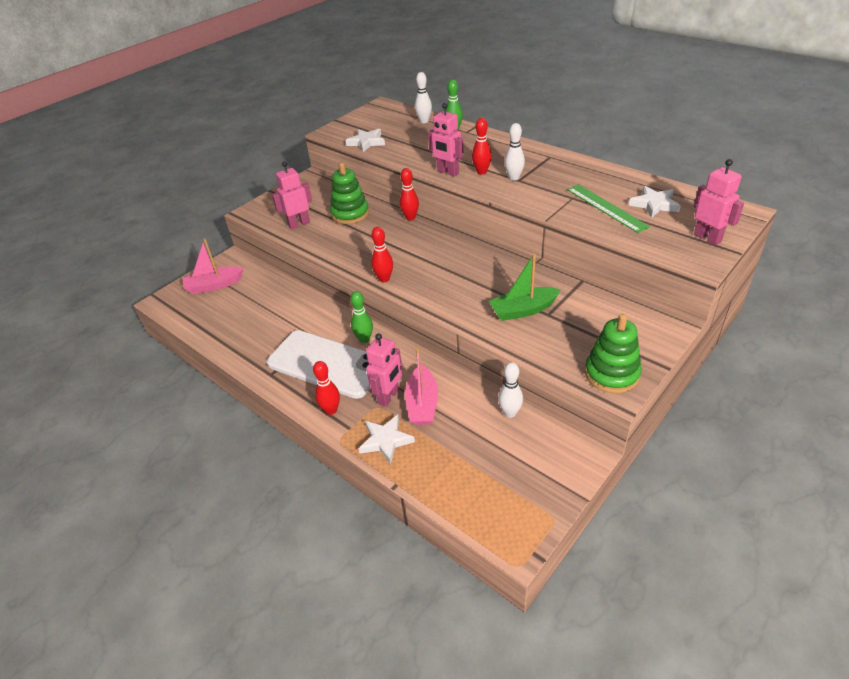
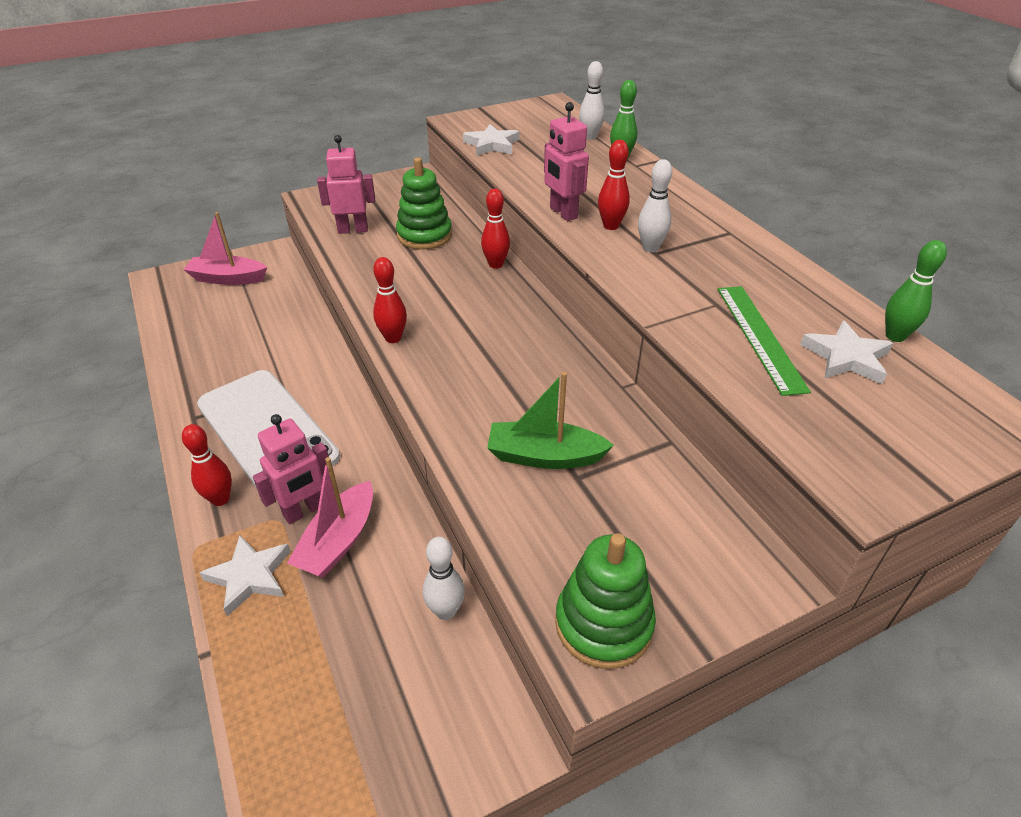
camera: 20 degrees right, 0 degrees up
green bowling pin [350,291,373,343] -> green bowling pin moved to [885,240,947,342]
pink robot [694,159,744,245] -> none

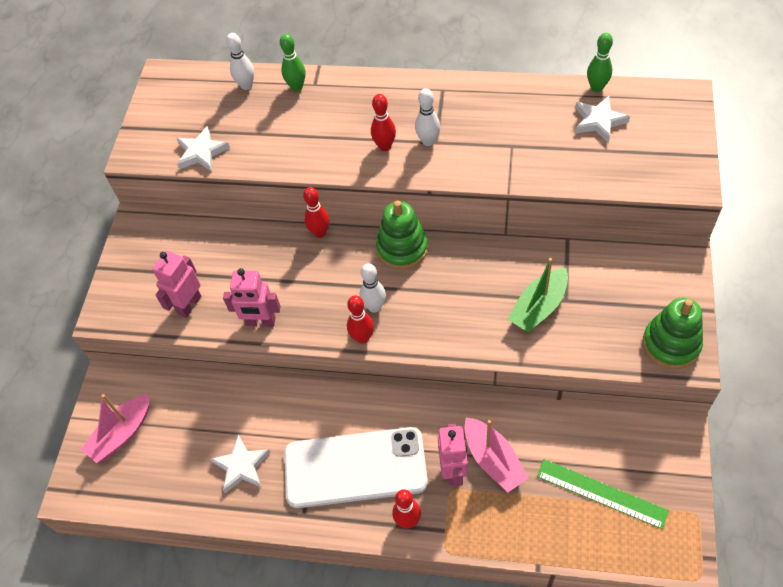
camera: 50 degrees left, 15 degrees up
white star [200,535,291,616] -> white star moved to [210,435,271,493]
green stacking toy [396,158,452,250] -> green stacking toy moved to [376,201,428,270]
white bowling pin [423,537,465,620] -> white bowling pin moved to [359,263,386,313]
pink robot [544,102,589,221] -> pink robot moved to [223,268,281,326]
green ruler [717,286,811,396] -> green ruler moved to [537,459,669,529]

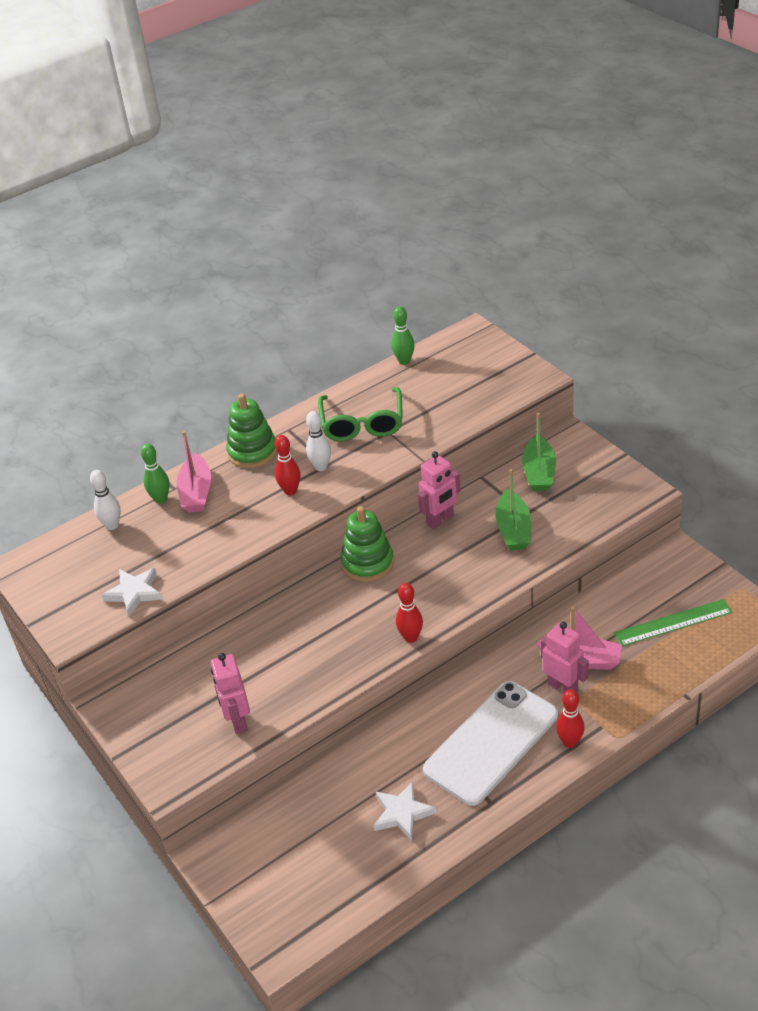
camera: 45 degrees left, 15 degrees down
pink boat [81,394,150,463] -> pink boat moved to [177,431,211,513]
pink robot [223,268,281,326] -> pink robot moved to [418,451,461,529]
red bowling pin [303,187,330,238] -> none
white bowling pin [359,263,386,313] -> none
white star [575,96,630,143] -> none
green stacking toy [643,297,703,369] -> green stacking toy moved to [226,393,277,468]
none -> green glasses [318,387,403,441]
none -> green boat [522,413,556,491]

